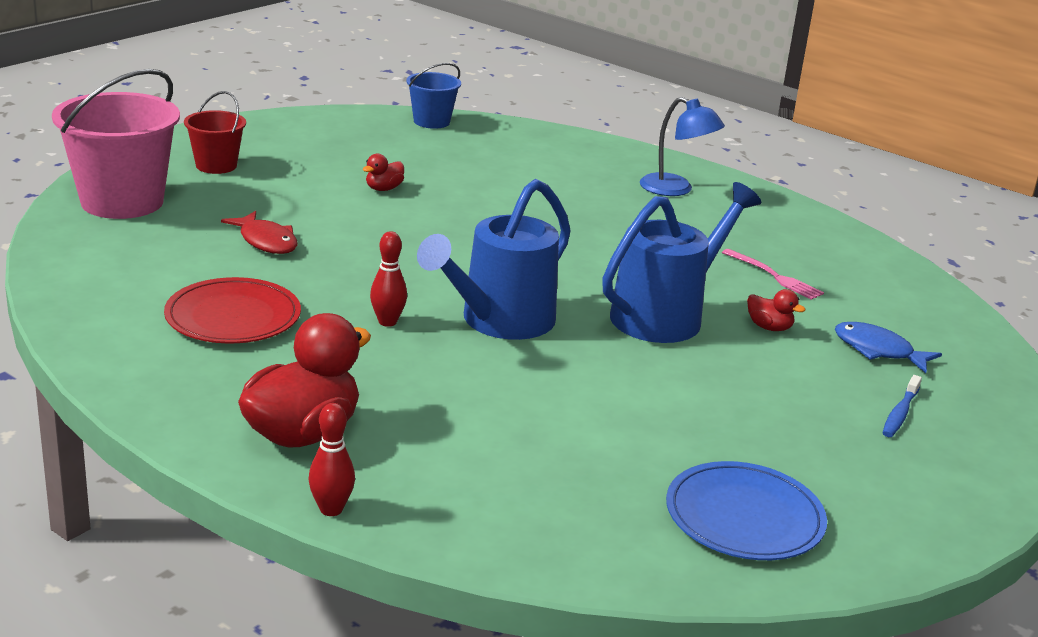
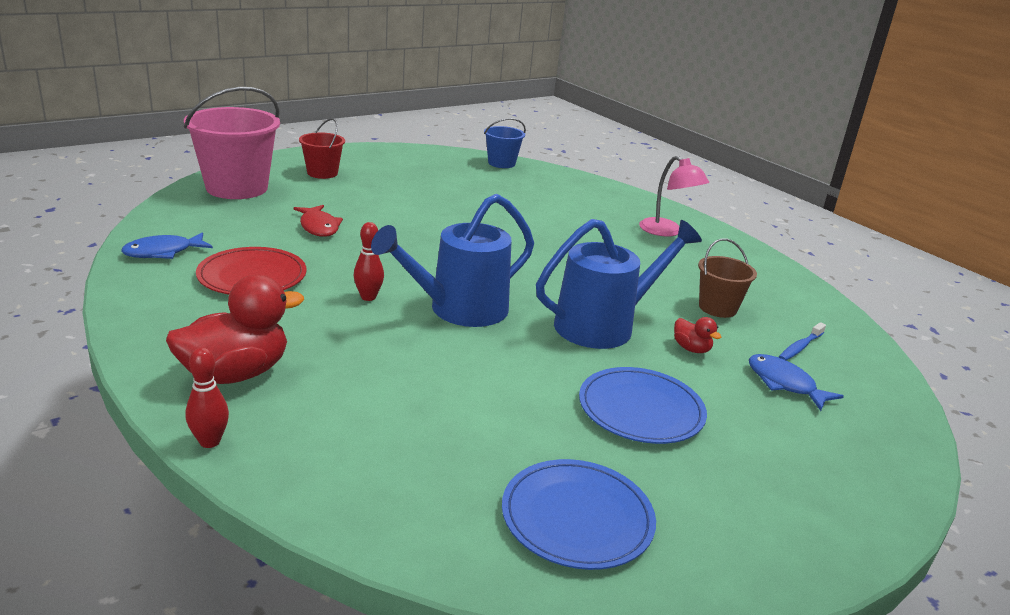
camera: 15 degrees right, 0 degrees up
red duck [363,153,404,191] -> none
blue lamp [640,97,725,196] -> pink lamp [639,156,709,237]
pink fork [722,249,824,300] -> brown bucket [698,239,757,318]
blue toothbrush [883,375,922,437] -> blue toothbrush moved to [779,322,826,360]
none -> blue fish [121,232,213,259]
none -> blue plate [579,367,707,444]

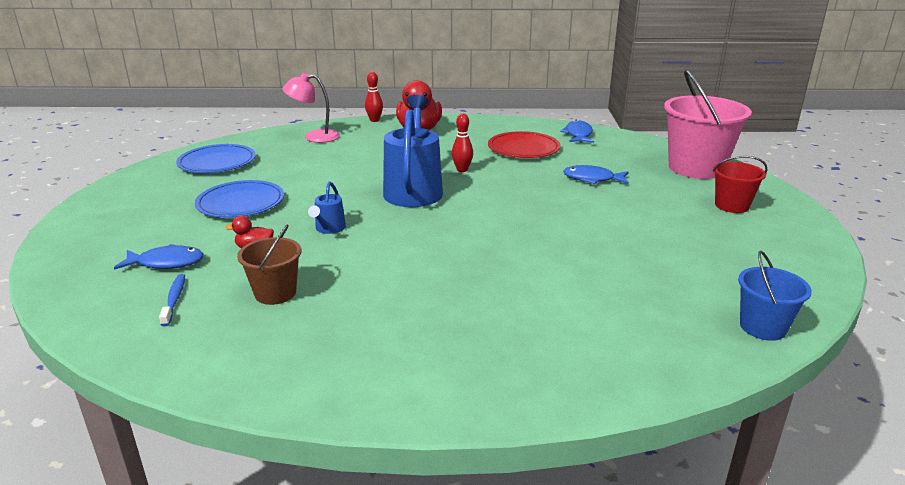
camera: 130 degrees right, 0 degrees up
red fish [294,205,343,237] -> blue fish [563,165,629,184]
blue watering can [536,219,702,349] -> blue watering can [308,181,346,234], size x0.45
pink lamp [639,156,709,237] -> pink lamp moved to [282,73,340,143]

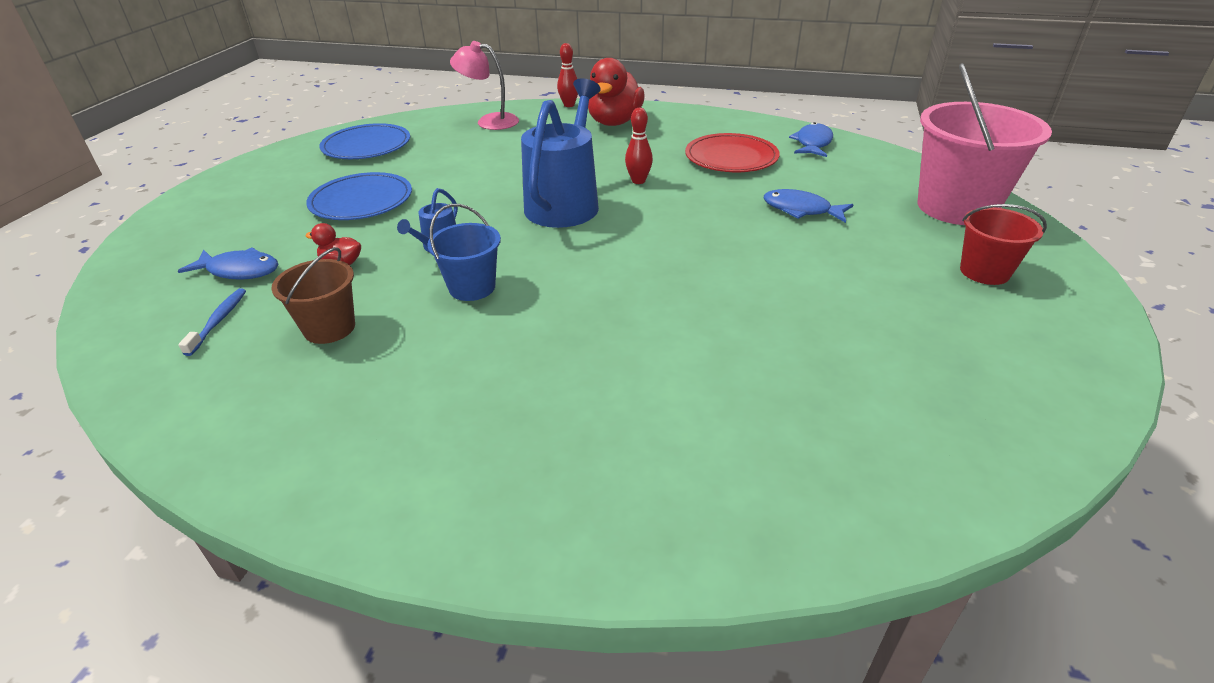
camera: 15 degrees right, 10 degrees up
blue bucket [738,251,812,341] -> blue bucket moved to [427,204,501,301]

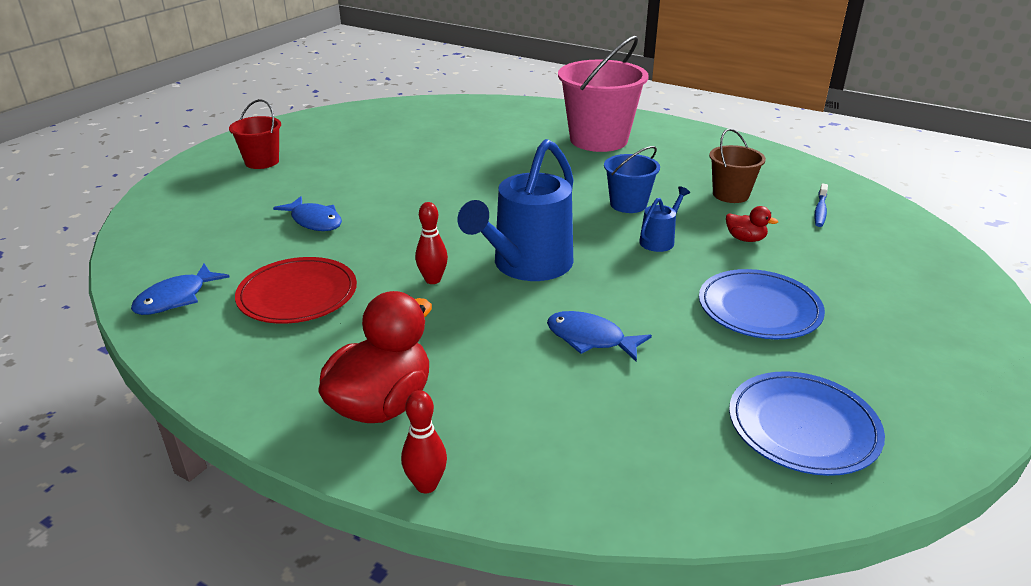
camera: 165 degrees left, 5 degrees down
blue fish [178,247,278,280] -> blue fish moved to [547,311,652,361]
pink lamp [450,41,519,130] -> none
pink bucket [917,63,1052,225] -> pink bucket moved to [558,36,649,152]

